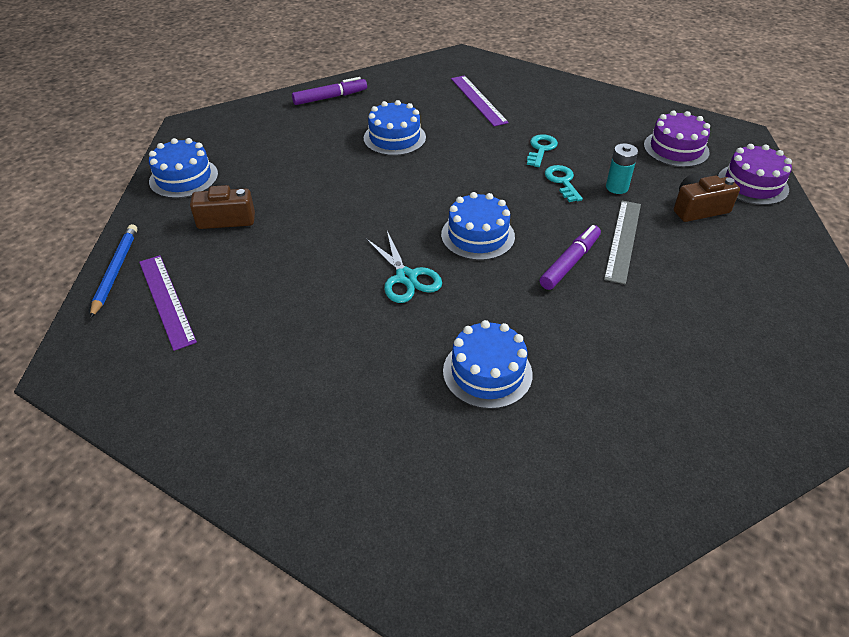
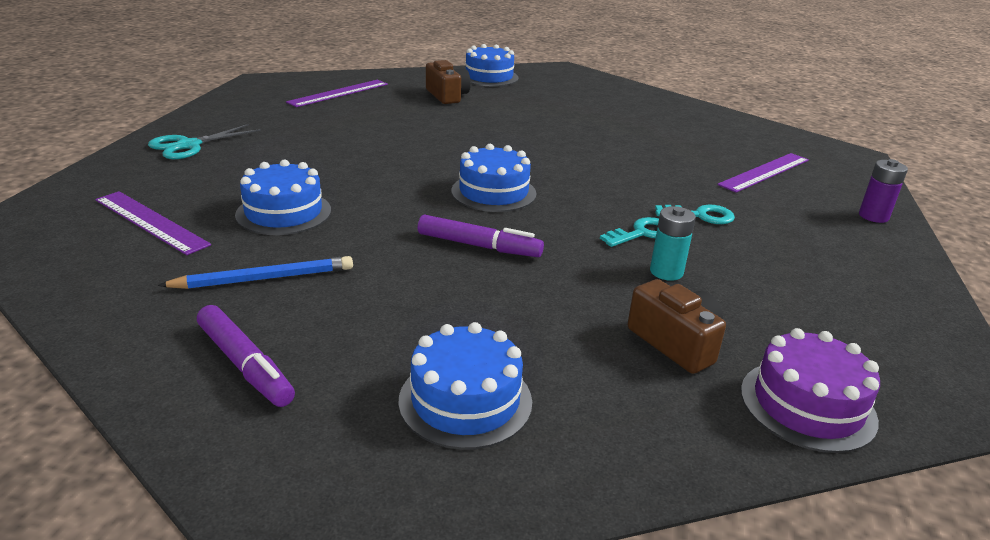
camera: 70 degrees right, 15 degrees down
blue pencil [90,224,137,319] -> blue pencil moved to [158,256,353,289]
purple marker [292,77,367,105] -> purple marker moved to [197,305,295,407]
blue cake [364,100,426,156] -> blue cake moved to [398,322,532,450]
turquoise scissors [365,231,442,303] -> turquoise scissors moved to [148,124,261,159]
grey ruler [604,201,641,284] -> none
purple cake [644,110,710,167] -> none
none -> purple ruler [95,191,211,255]
none -> purple battery [859,159,908,223]

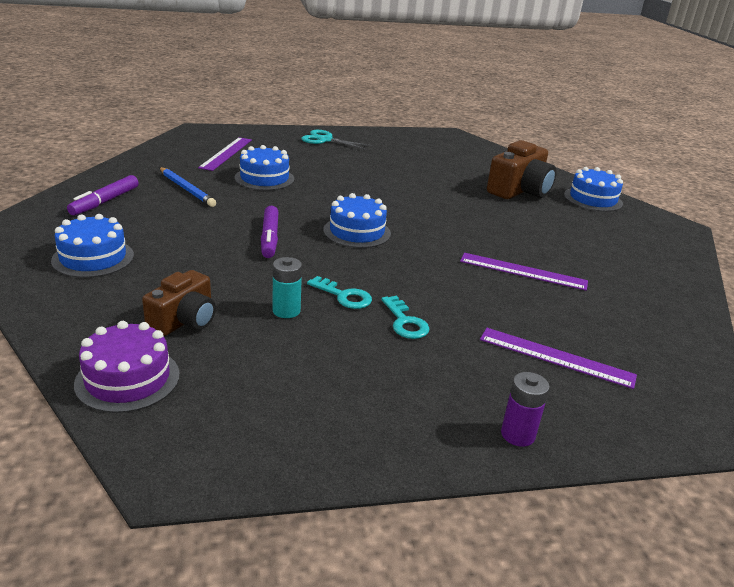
camera: 65 degrees right, 0 degrees up
purple ruler [286,80,388,107] -> purple ruler moved to [460,253,588,291]
brown camera [426,60,471,104] -> brown camera [487,140,557,199], size x1.52

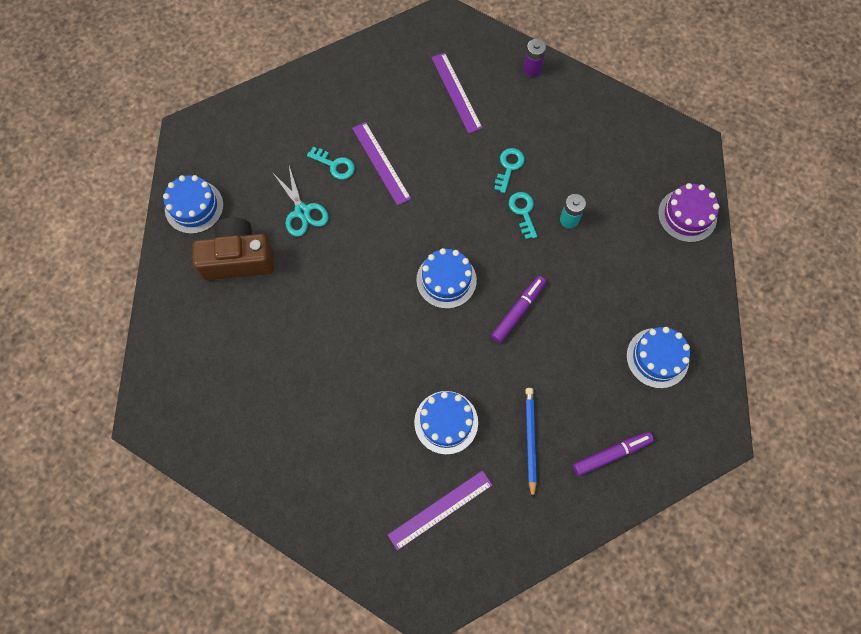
camera: 135 degrees left, 40 degrees up
brown camera [142,270,216,336] -> none
turquoise scissors [301,130,372,150] -> turquoise scissors moved to [272,166,329,237]
none -> turquoise key [307,147,355,180]

